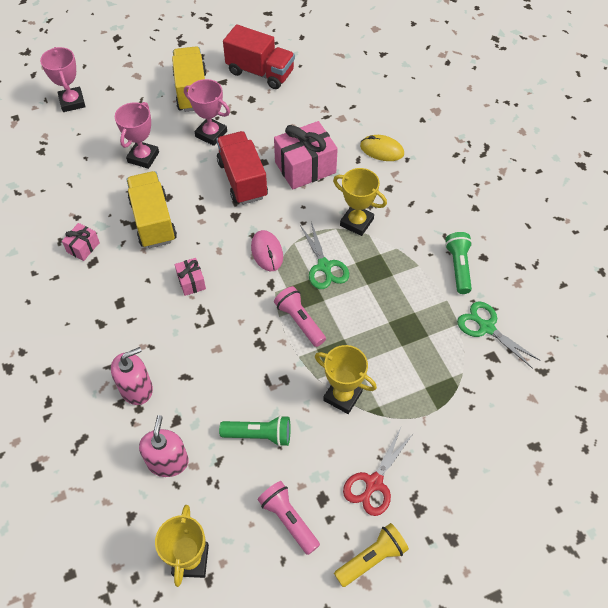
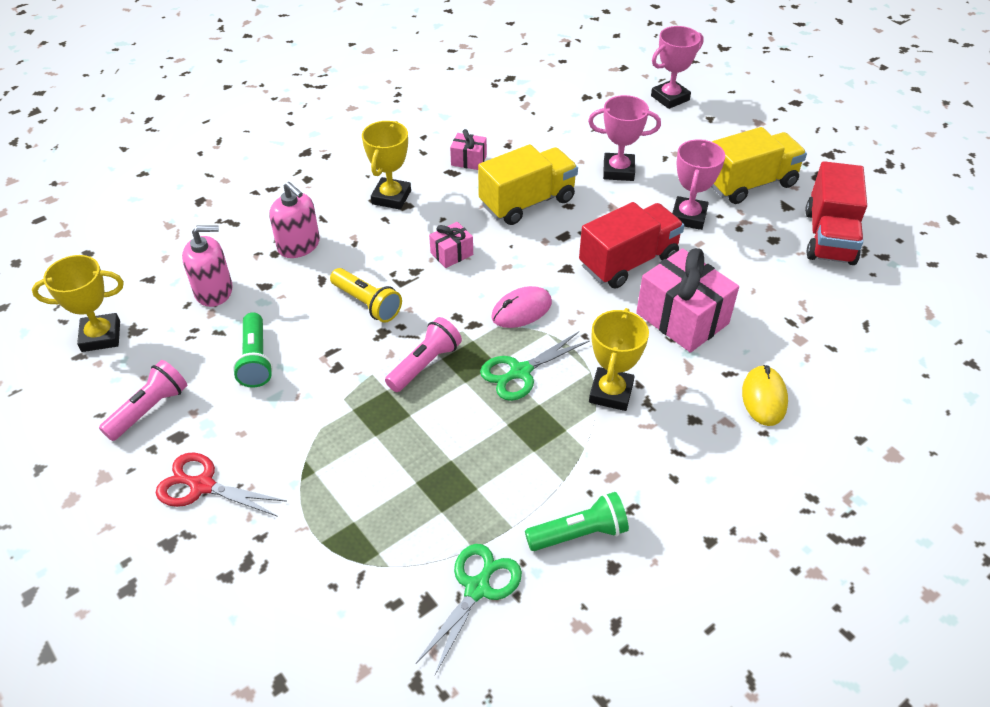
camera: 75 degrees right, 10 degrees down
yellow trophy [315,345,377,414] -> yellow trophy moved to [362,121,411,210]
yellow flashlight [334,523,409,587] -> yellow flashlight moved to [330,268,402,323]

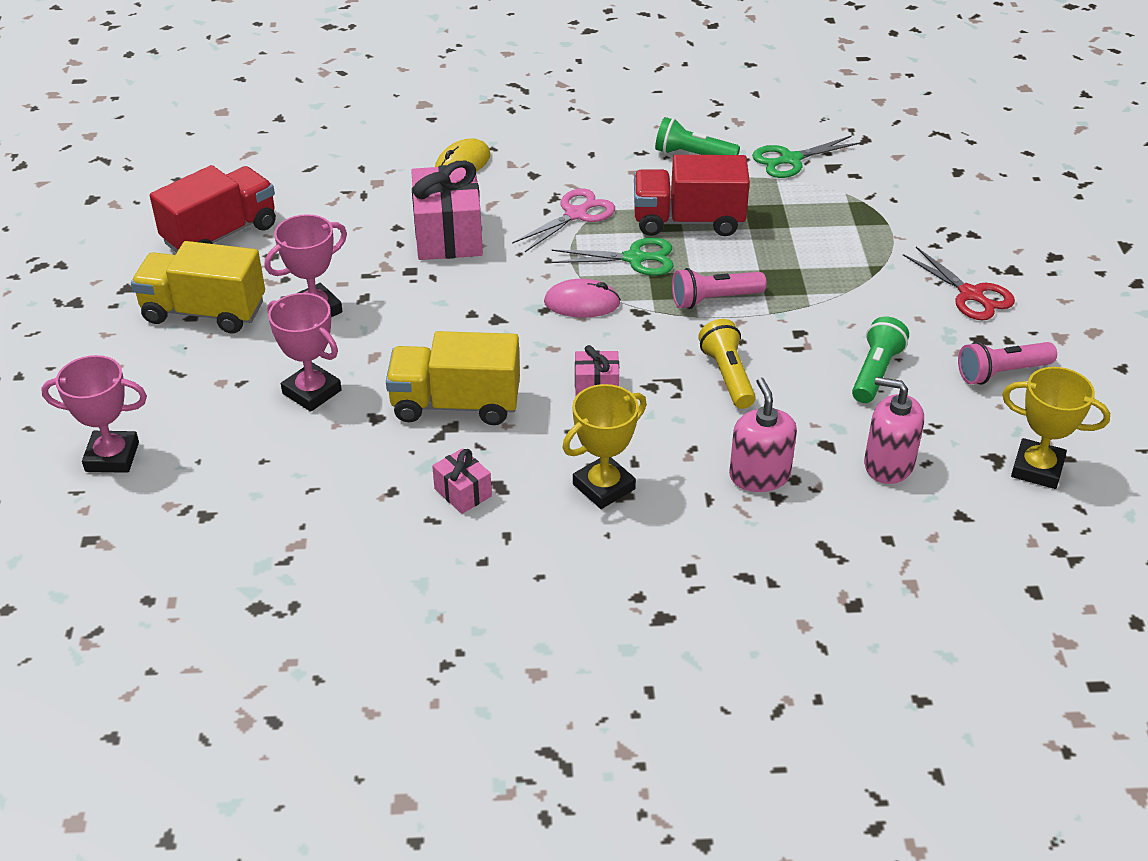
camera: 145 degrees left, 5 degrees down
red truck [579,202,684,289] -> red truck moved to [634,155,750,236]
yellow trophy [589,308,649,411] -> pink scissors [512,188,615,252]

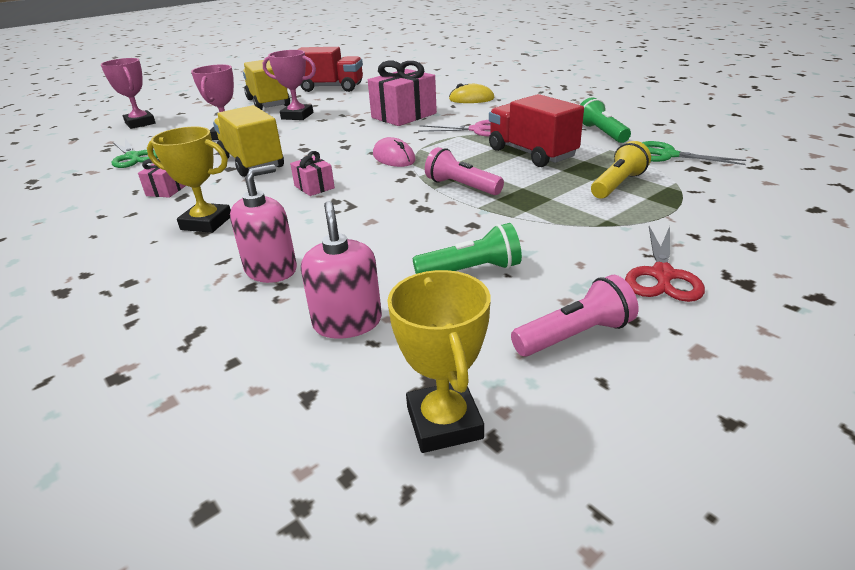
camera: 55 degrees right, 10 degrees down
green scissors [551,237,674,276] -> green scissors moved to [112,138,158,168]
yellow flashlight [698,319,756,409] -> yellow flashlight moved to [591,141,651,199]
pink flashlight [958,342,1057,385] -> pink flashlight turned 120 degrees clockwise [511,275,638,357]

